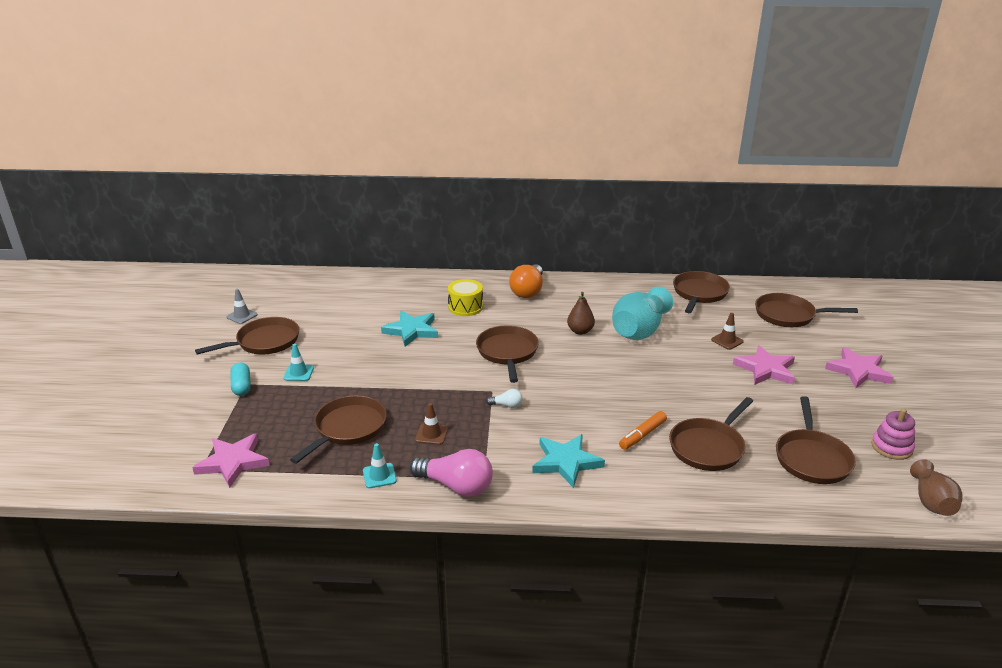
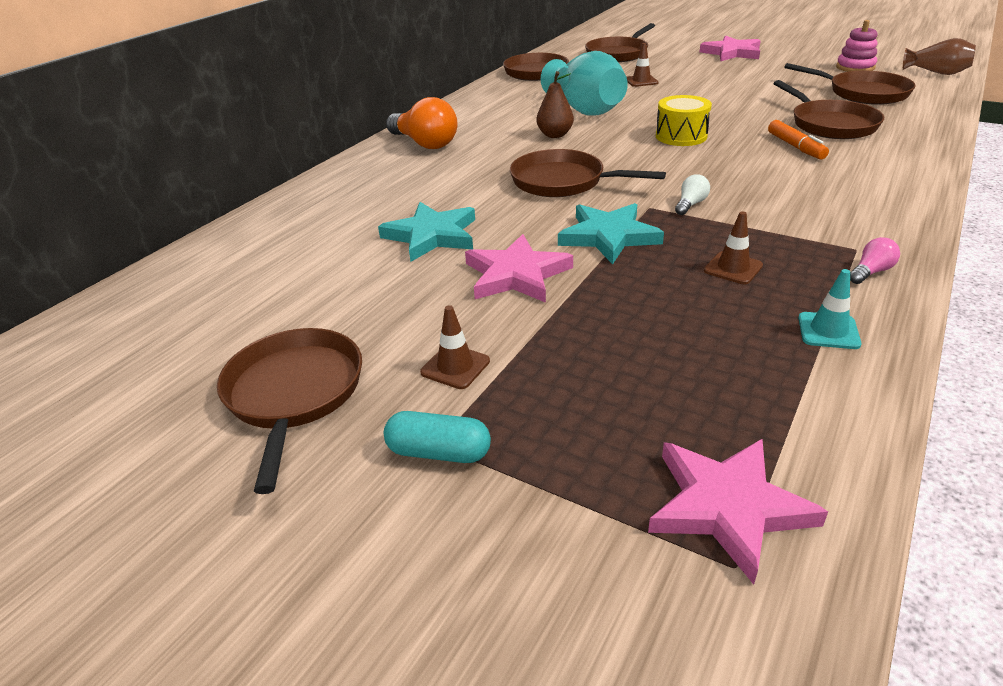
camera: 60 degrees left, 5 degrees up
grey traffic cone [226,289,258,324] -> none
turquoise traffic cone [284,344,314,381] -> brown traffic cone [420,305,490,389]
brown pan [290,395,387,464] -> none
pink light bulb [410,449,493,497] -> pink light bulb [850,237,900,284], size x0.47
yellow drum [448,279,483,316] -> yellow drum moved to [656,95,712,146]
turquoise star [532,434,605,488] -> turquoise star moved to [558,203,664,264]
pink star [733,345,795,385] -> pink star moved to [465,234,573,303]

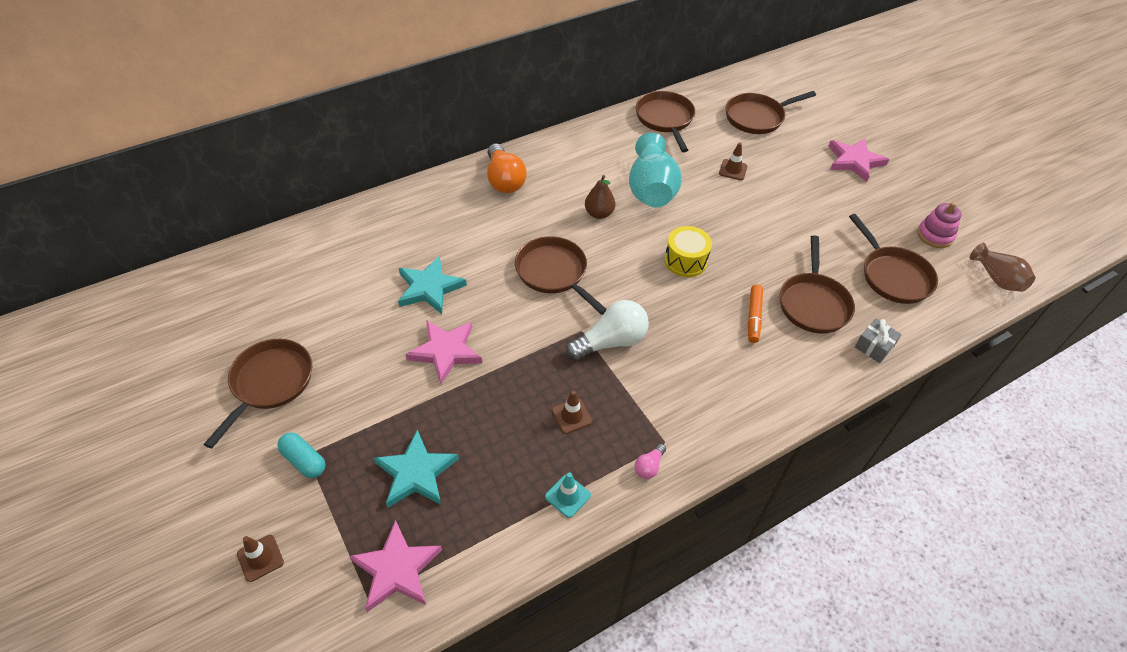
camera: 25 degrees right, 15 degrees up
brown traffic cone [420,305,490,389] -> brown traffic cone moved to [237,535,284,582]
turquoise star [558,203,664,264] -> turquoise star moved to [374,430,459,508]
white light bulb [675,174,710,215] -> white light bulb [566,300,649,361], size x2.14
pink light bulb [850,237,900,284] -> pink light bulb turned 135 degrees clockwise [635,443,666,479]
none -> grey gift [855,319,902,363]

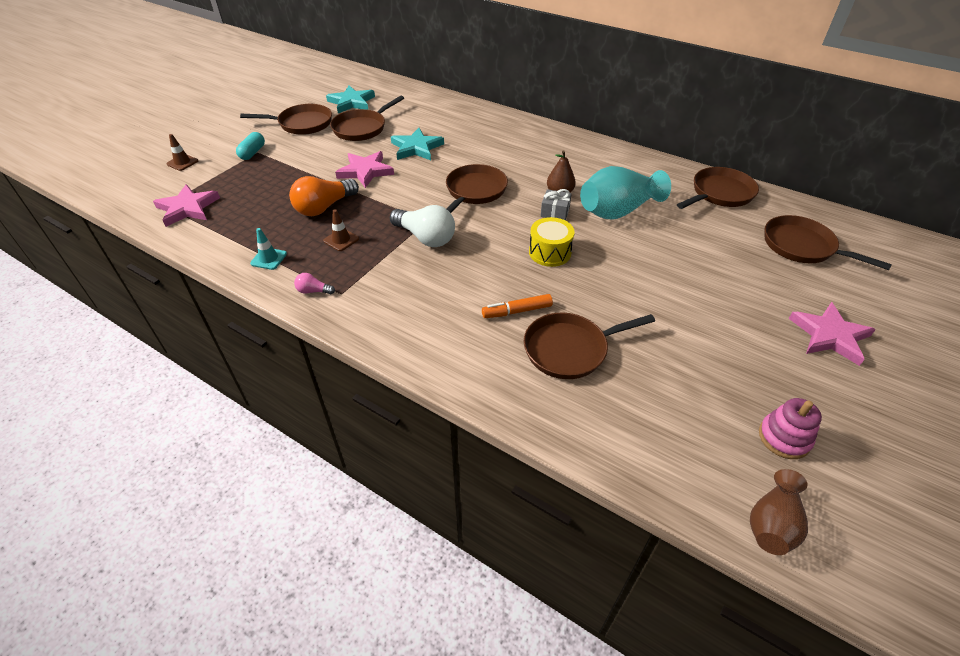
camera: 65 degrees right, 5 degrees down
turquoise star [374,430,459,508] -> turquoise star moved to [326,85,375,113]
orange light bulb [487,143,527,193] -> orange light bulb moved to [289,176,359,216]
brown traffic cone [719,142,747,180] -> none
brown pan [849,214,938,304] -> brown pan moved to [330,96,404,141]
grey gift [855,319,902,363] -> grey gift moved to [540,189,572,221]

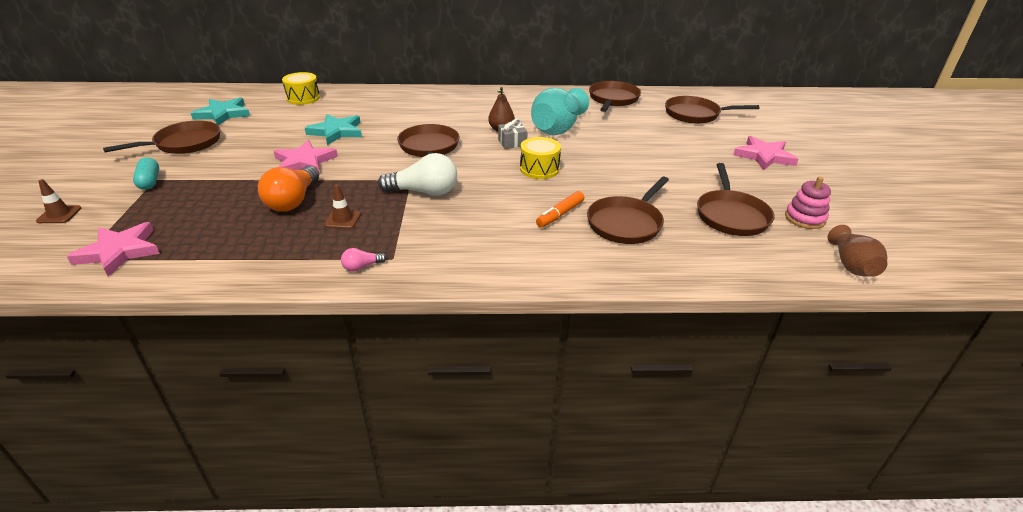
camera: 35 degrees left, 10 degrees down
turquoise traffic cone [250,228,287,270] -> none
brown pan [330,96,404,141] -> brown pan moved to [697,163,774,236]
none -> yellow drum [282,72,320,105]

